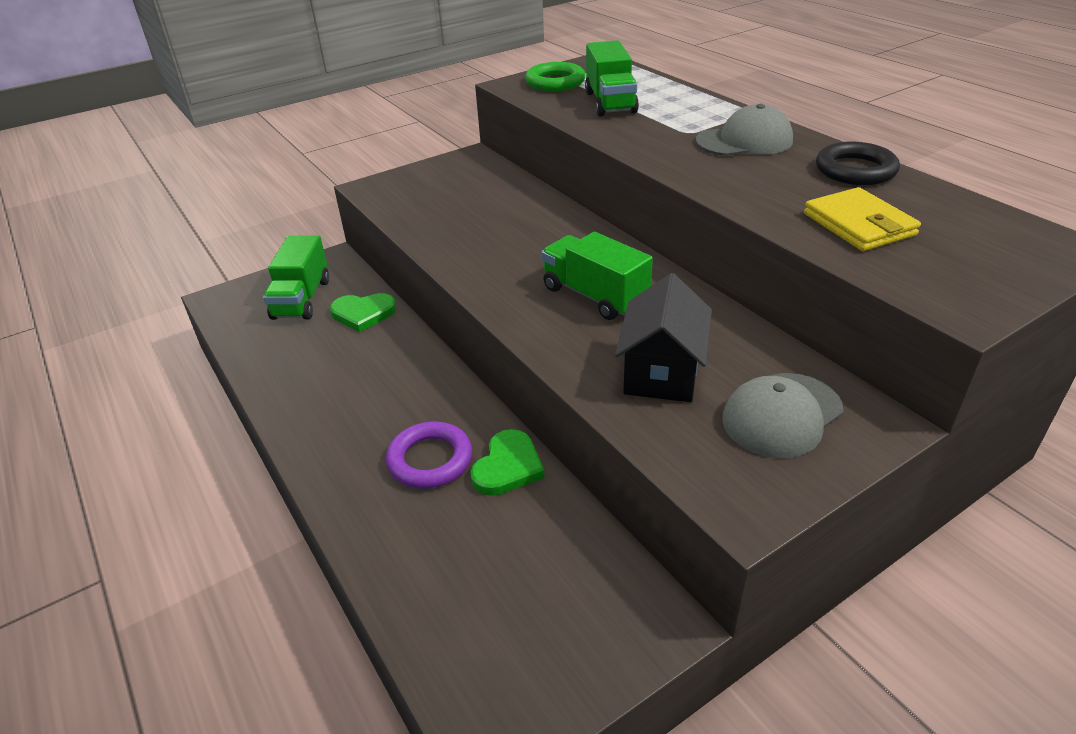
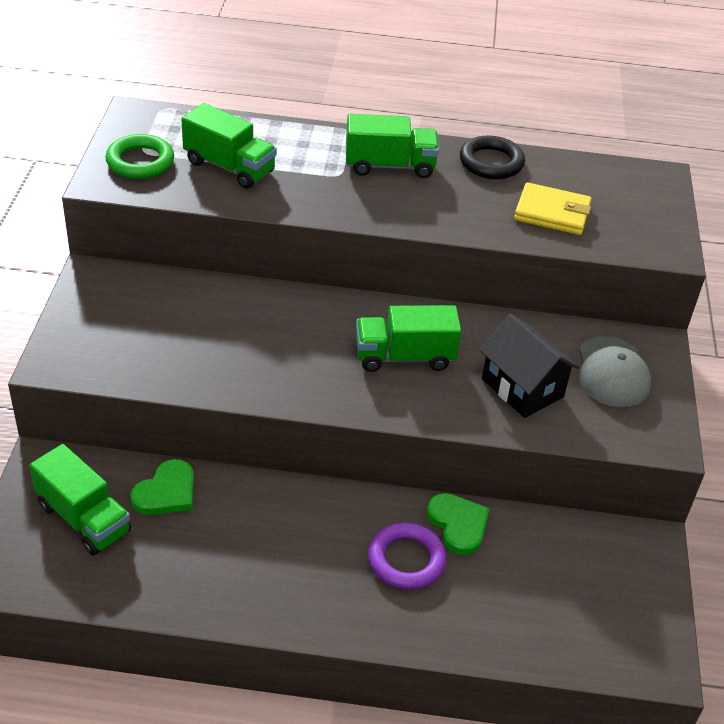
camera: 55 degrees left, 5 degrees up
grey cap [696,104,793,156] -> green truck [346,114,439,178]

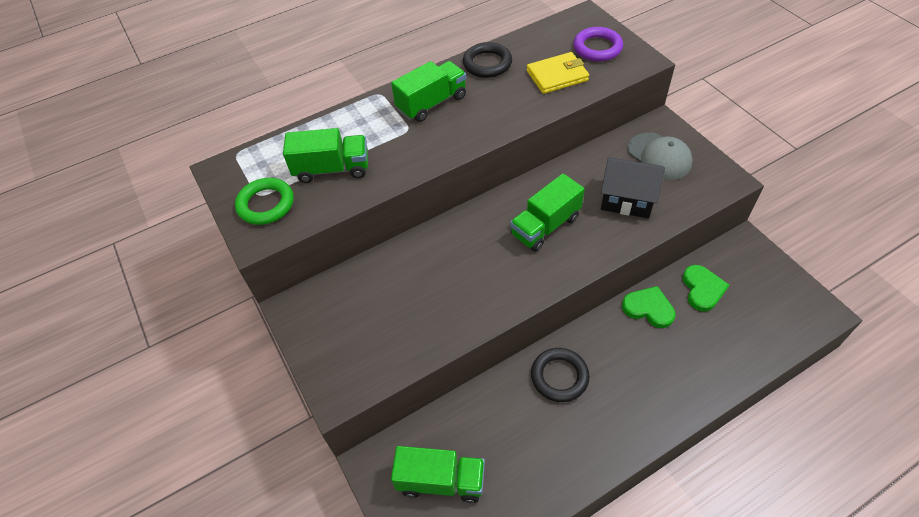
camera: 30 degrees left, 10 degrees up
green heart [130,459,194,515] -> green heart moved to [683,265,729,312]
purple ring [368,523,447,590] -> purple ring moved to [573,27,623,61]
none -> black ring [531,348,590,402]

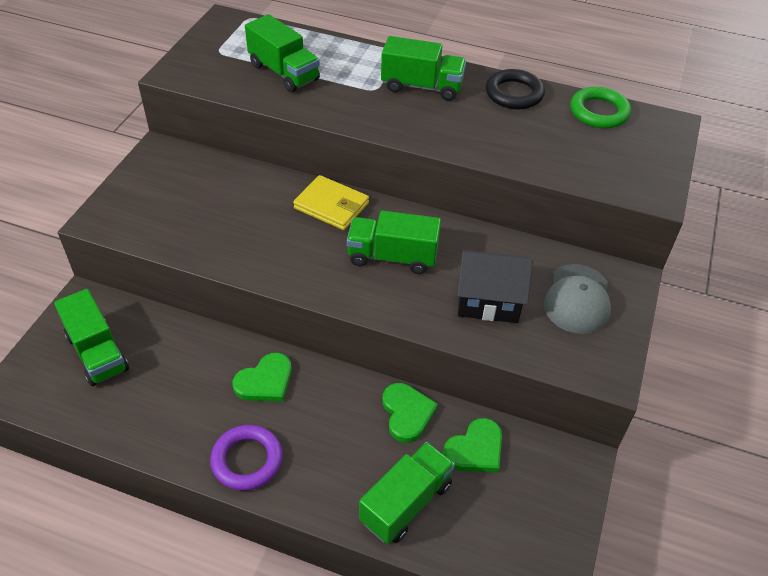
camera: 45 degrees right, 5 degrees down
green ring [235,178,294,225] -> green ring moved to [570,87,631,129]
yellow wallet [527,52,589,94] -> yellow wallet moved to [293,175,369,230]
black ring [531,348,590,402] -> green heart [233,353,292,402]
purple ring [573,27,623,61] -> purple ring moved to [210,425,283,491]
black house [601,157,665,218] -> black house turned 60 degrees counterclockwise [457,250,533,323]
none -> green truck [359,442,455,544]

